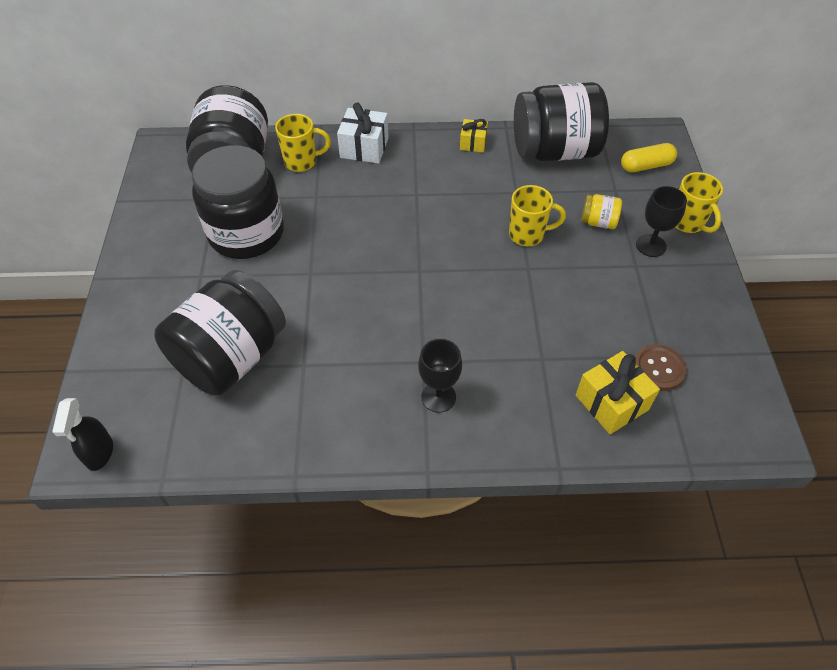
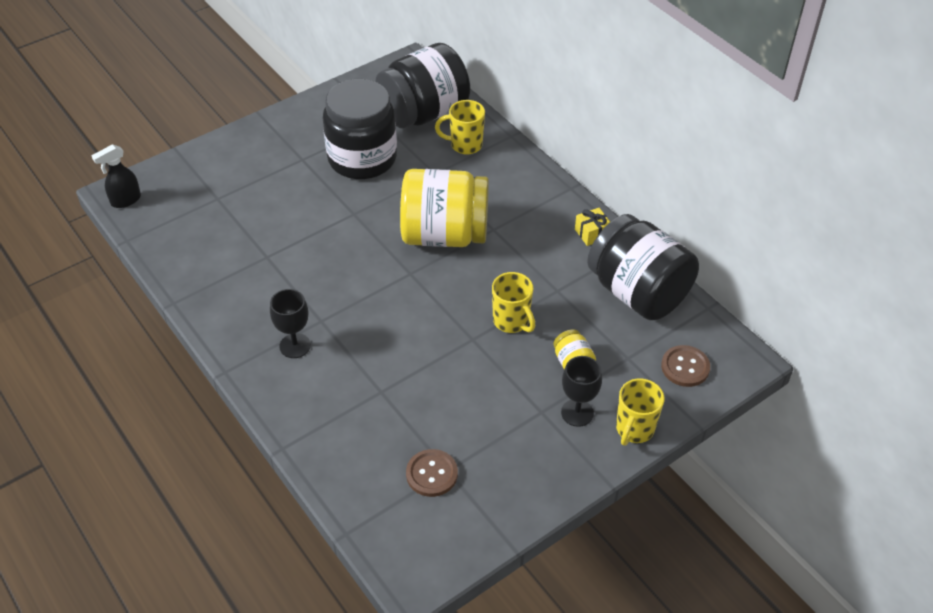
camera: 55 degrees right, 5 degrees down
black jar [155,270,286,395] -> none
yellow mug [275,114,331,172] -> yellow mug turned 135 degrees clockwise [435,100,485,155]
white gift [337,103,389,164] -> none
yellow gift [576,351,660,434] -> none
yellow capsule [621,143,677,172] -> brown button [661,345,710,387]
none -> yellow jar [400,169,489,247]

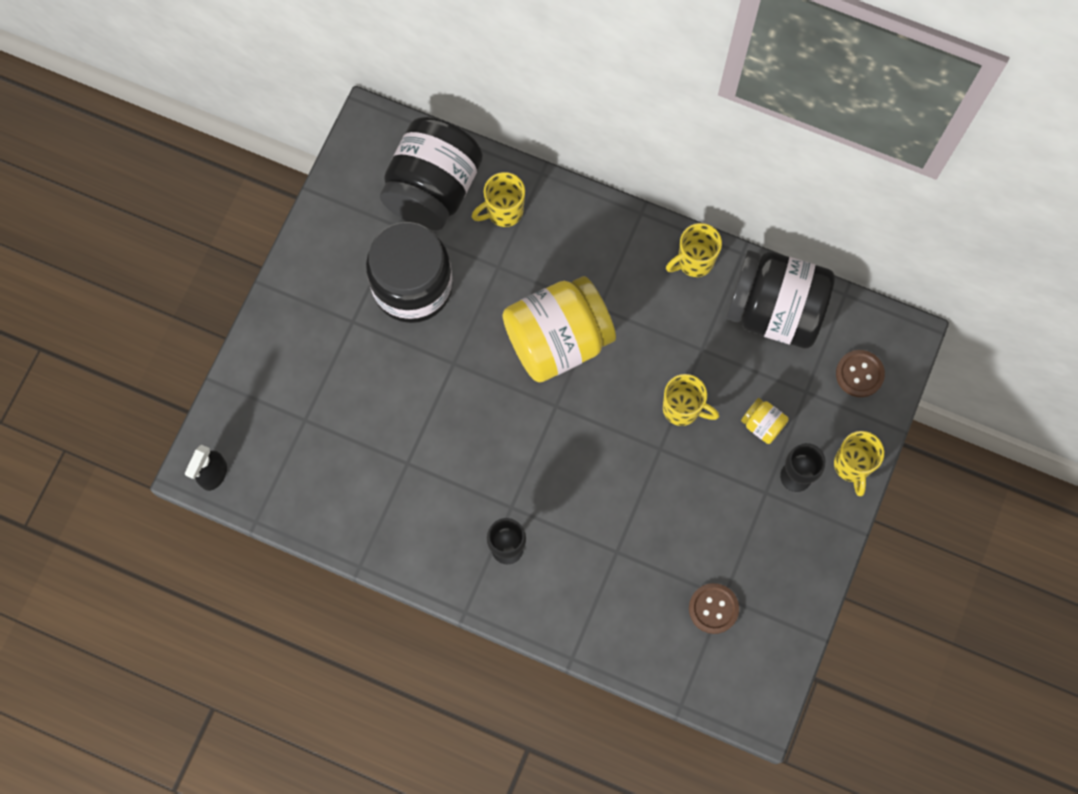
camera: 30 degrees left, 25 degrees up
yellow gift [575,208,610,246] -> yellow mug [666,223,722,277]

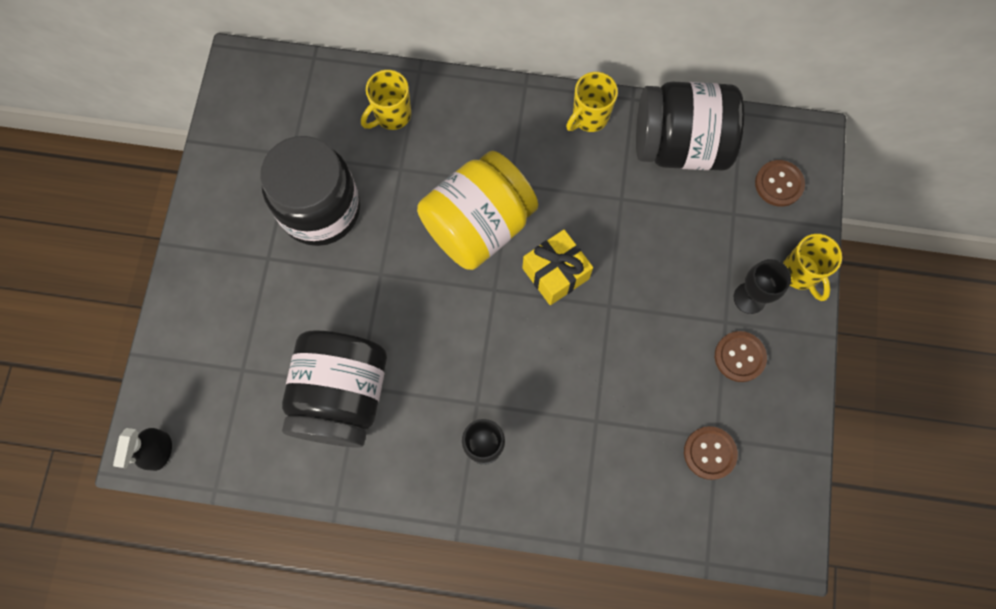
camera: 15 degrees left, 0 degrees up
black jar [380,117,483,230] -> black jar moved to [282,330,387,448]
yellow mug [663,374,719,426] -> none
yellow jar [741,398,789,444] -> none
none -> yellow gift [522,229,593,305]
none -> brown button [715,331,767,382]

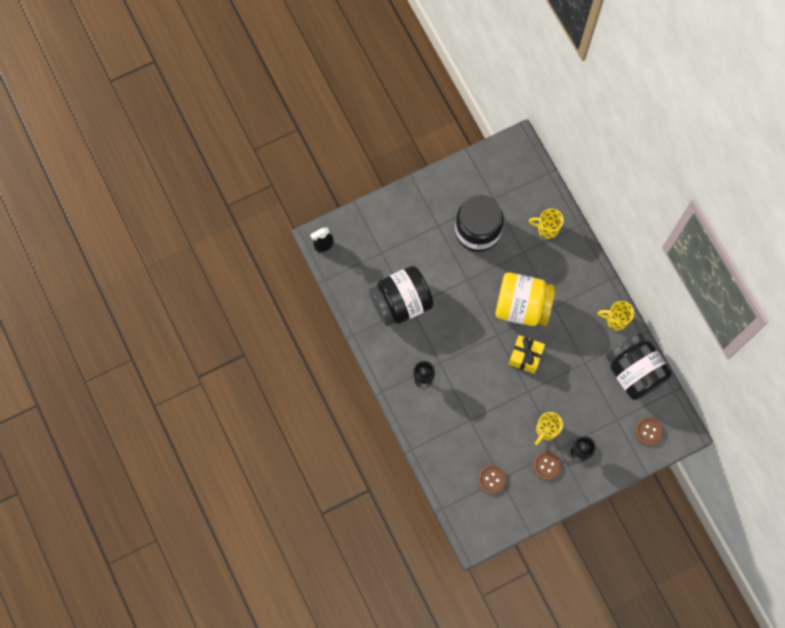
camera: 55 degrees right, 0 degrees up
yellow mug [783,234,842,301] -> yellow mug moved to [535,412,563,445]

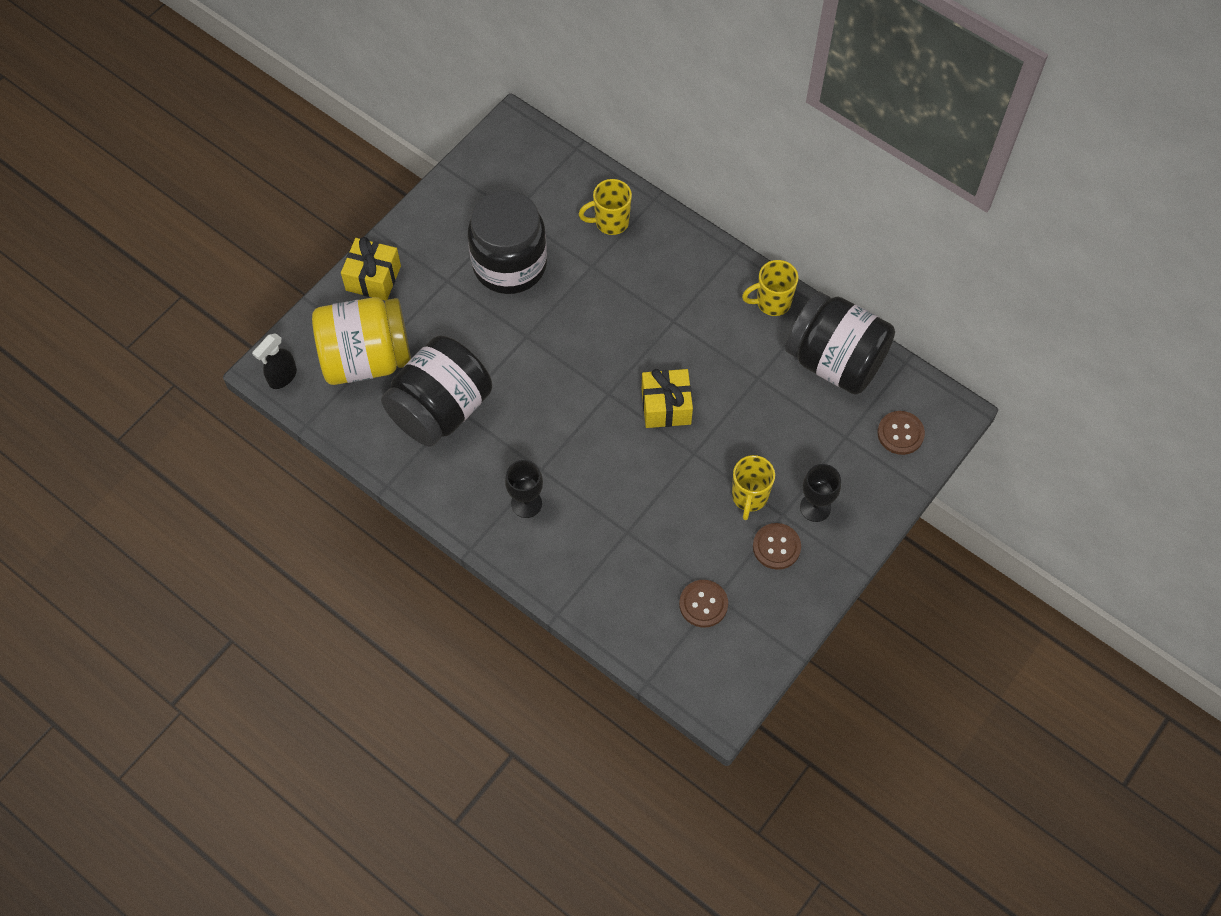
camera: 25 degrees left, 10 degrees down
yellow jar [496,272,556,326] -> yellow jar moved to [312,297,411,385]
none -> yellow gift [341,237,401,301]

